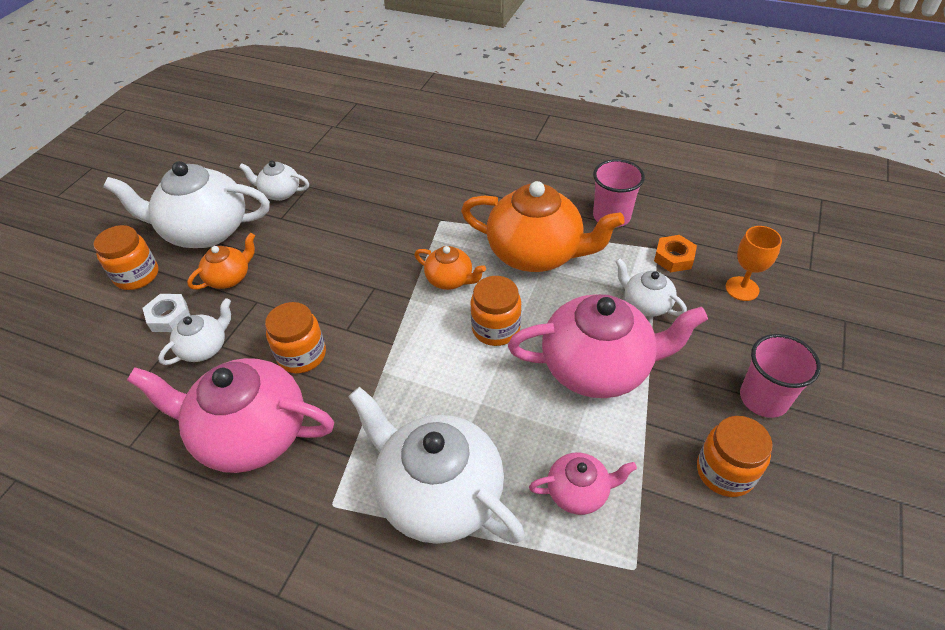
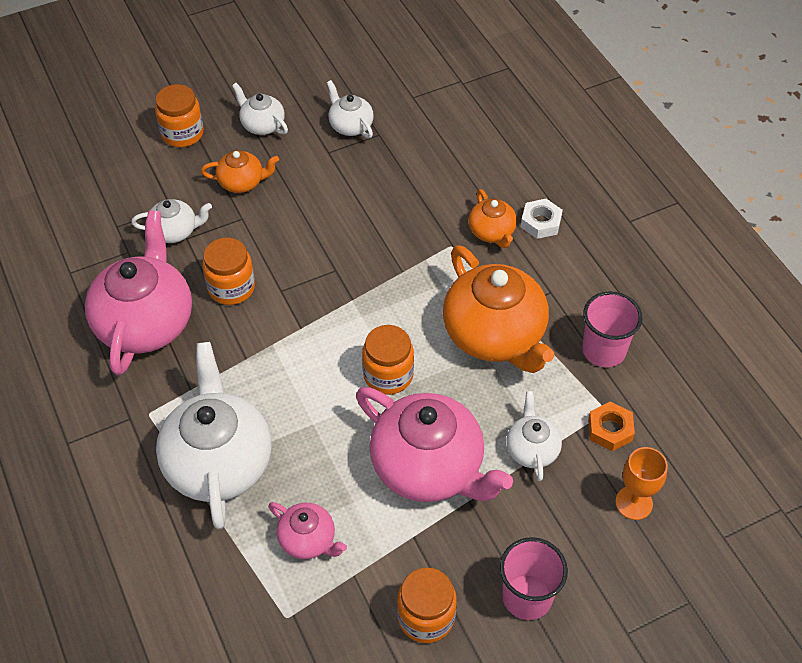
camera: 40 degrees right, 5 degrees up
white teapot [103,161,270,248] -> white teapot [232,83,288,135], size x0.49
pink teapot [127,358,334,473] -> pink teapot turned 45 degrees clockwise [85,210,192,375]
white nut [143,294,190,332] -> white nut moved to [521,199,563,239]
orange teapot [414,246,486,290] -> orange teapot moved to [469,189,517,248]

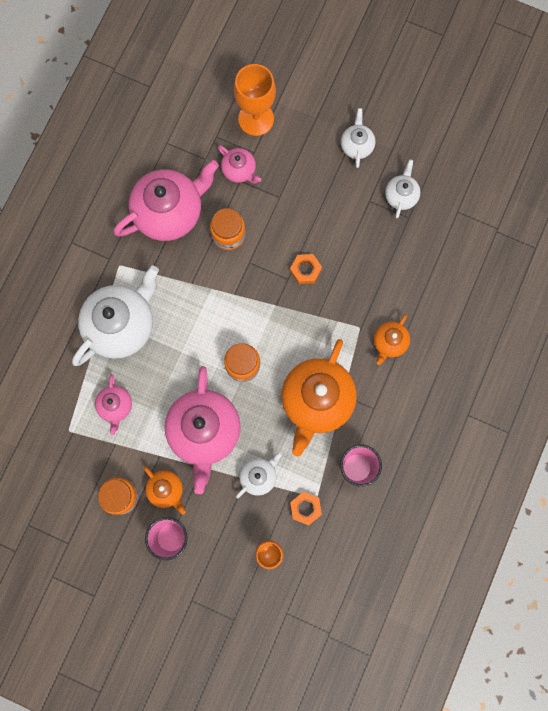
camera: 50 degrees right, 25 degrees up
white teapot [131,199,212,243] -> pink teapot [218,145,261,184]
orange jar [155,84,204,147] -> none
orange teapot [201,150,279,193] -> orange teapot moved to [144,466,186,515]
white nut [521,199,563,239] -> none
none -> orange goblet [234,64,276,136]
none -> orange nut [290,254,322,284]

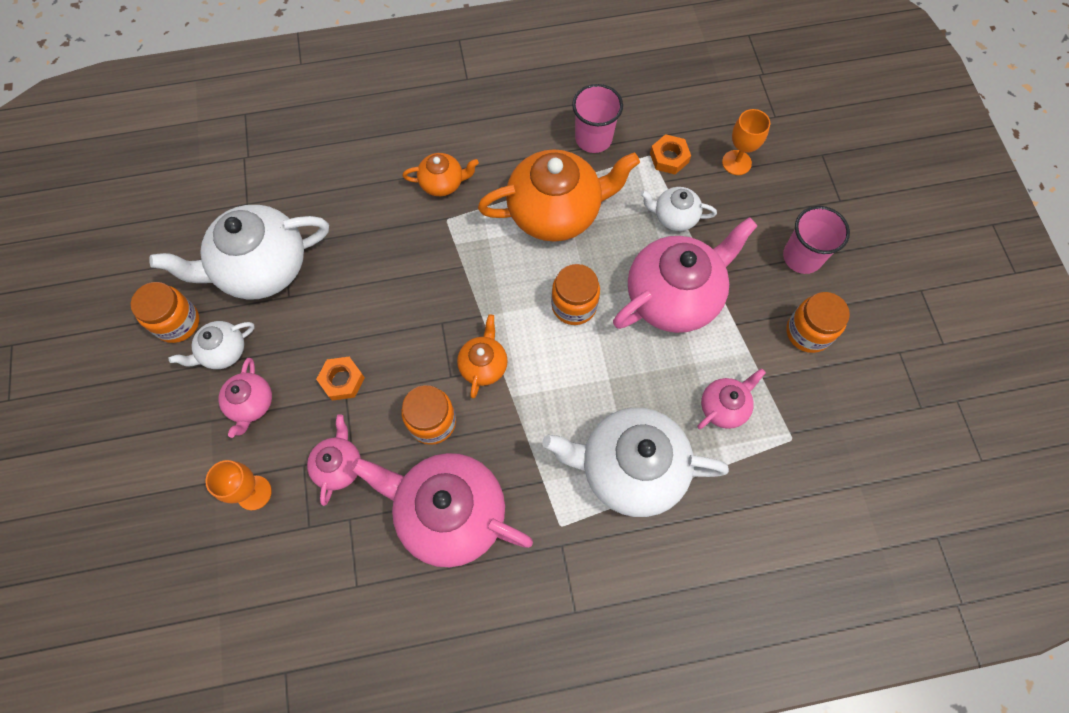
camera: 125 degrees left, 10 degrees down
orange teapot [144,466,186,515] -> orange teapot moved to [457,314,508,398]
orange goblet [234,64,276,136] -> orange goblet [205,460,272,510], size x0.63
orange nut [290,254,322,284] -> orange nut moved to [316,357,365,401]
white teapot [385,159,420,218] -> white teapot [149,205,329,300], size x2.03
none -> orange jar [131,282,199,343]
none -> pink teapot [218,358,272,438]

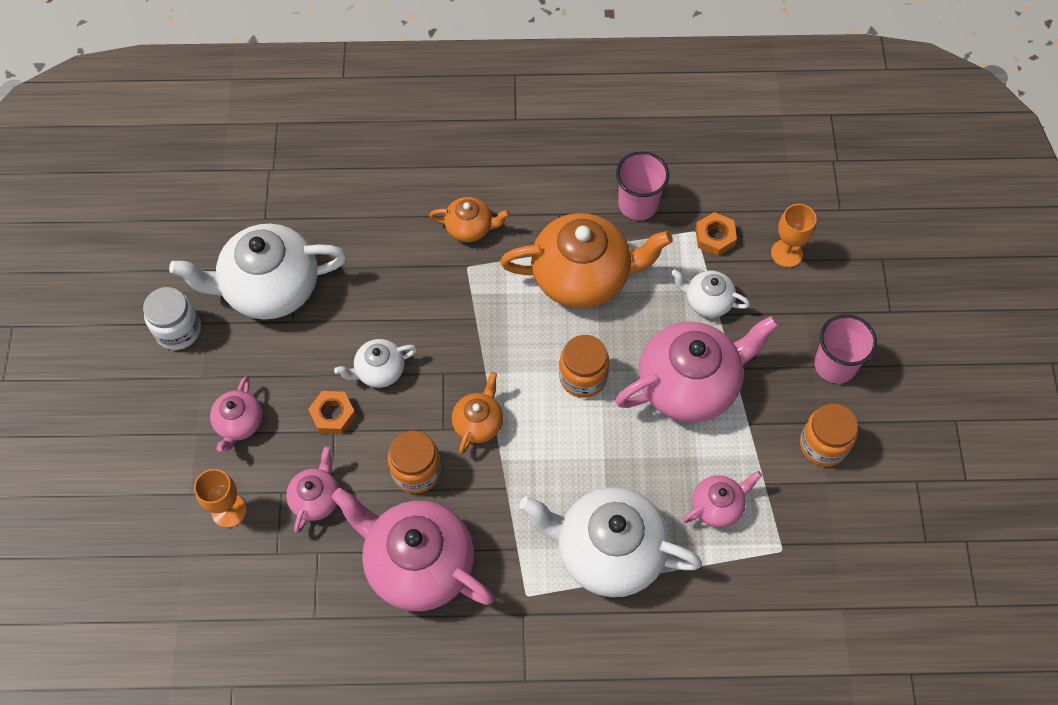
camera: 10 degrees right, 5 degrees down
orange jar [131,282,199,343] -> white jar [143,287,201,350]
white teapot [169,321,255,369] -> white teapot moved to [334,339,417,388]

